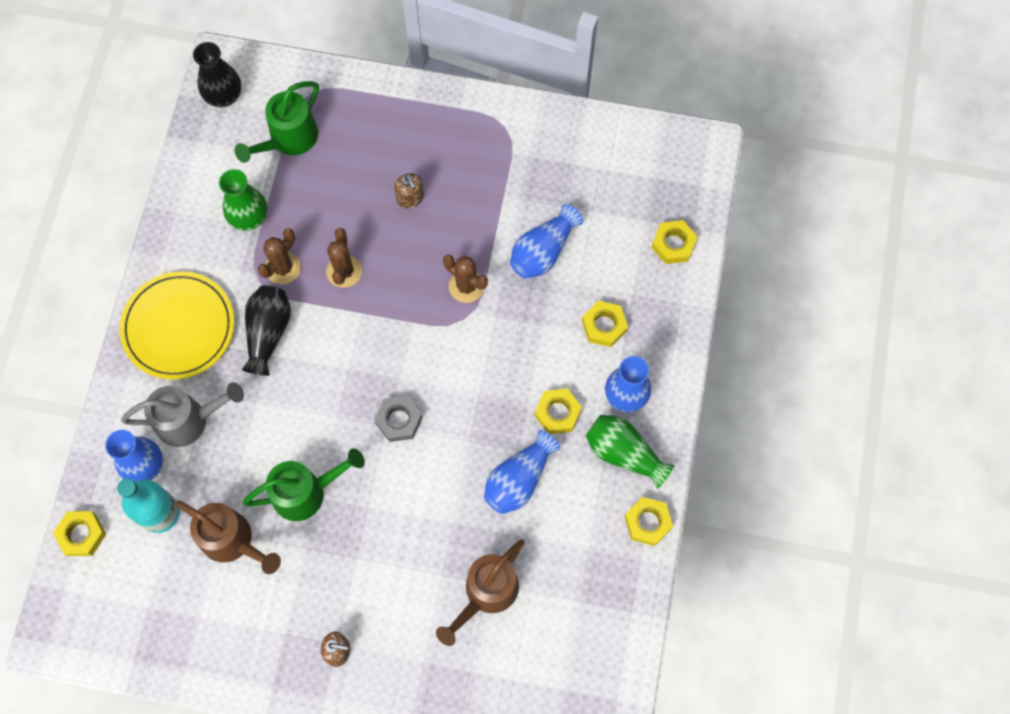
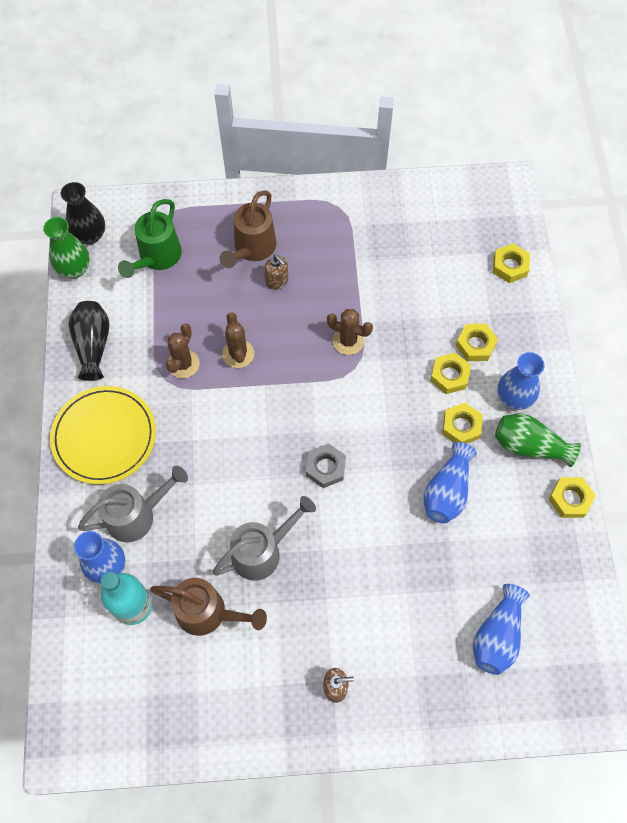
camera: 15 degrees left, 5 degrees down
yellow nut [53,511,106,556] -> yellow nut moved to [430,352,471,394]
green vase [219,169,268,231] -> green vase moved to [43,217,90,278]
black vase [242,285,291,376] -> black vase moved to [68,301,110,381]
green watering can [242,448,365,521] -> grey watering can [212,496,316,581]
brown watering can [436,539,525,646] -> brown watering can moved to [219,190,276,268]
blue vase [510,204,583,278] -> blue vase moved to [473,584,530,675]

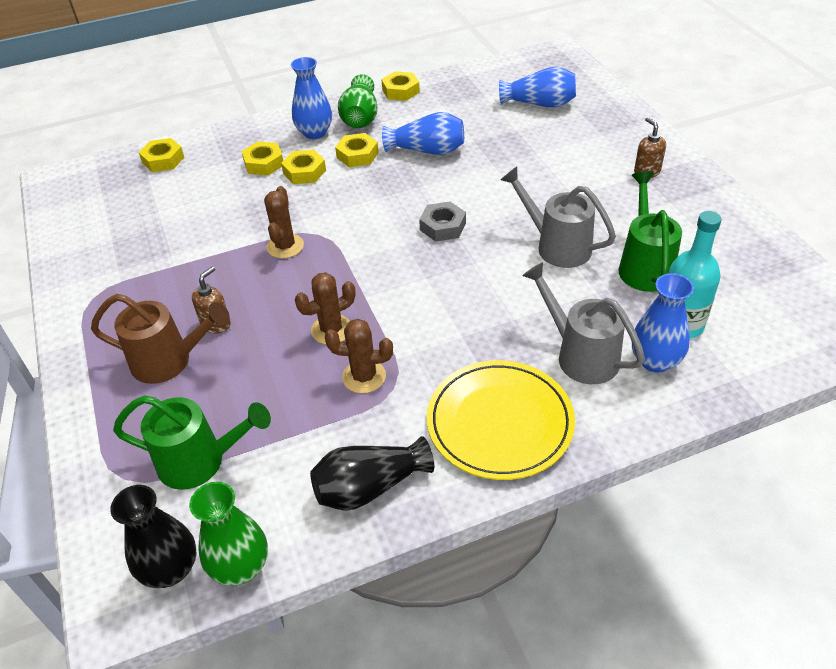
camera: 105 degrees left, 20 degrees down
brown watering can [150,578,267,636] -> green watering can [618,171,682,292]

